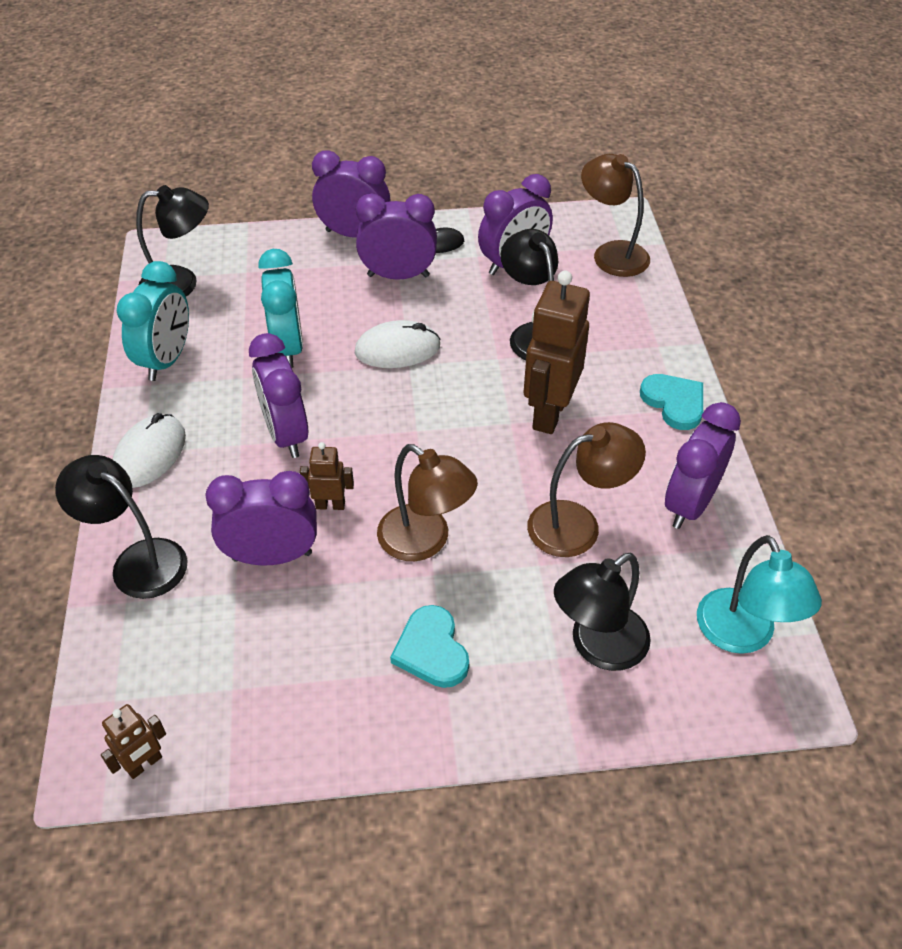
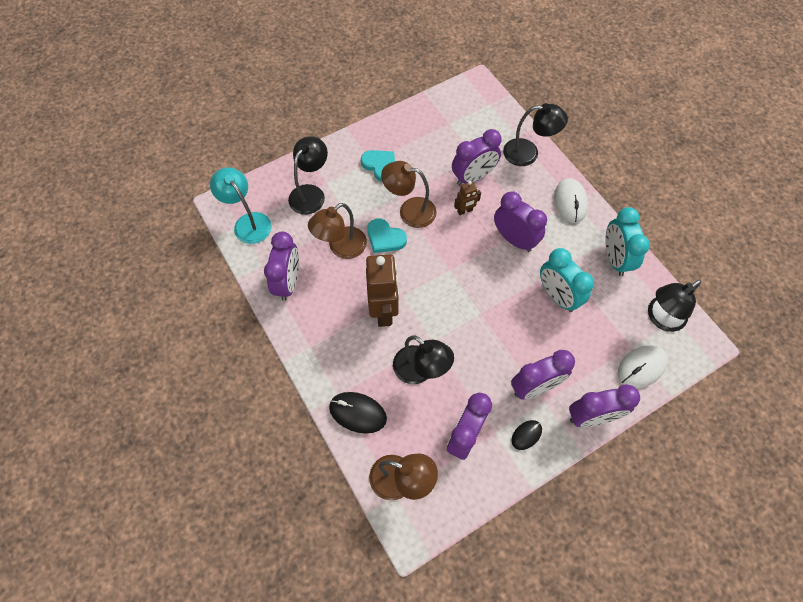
camera: 155 degrees right, 15 degrees up
brown robot [101,704,166,779] -> none
white mouse [355,320,441,368] -> white mouse moved to [617,345,668,389]
turquoise heart [640,374,703,430] -> turquoise heart moved to [367,218,407,253]
none -> black mouse [329,392,387,434]

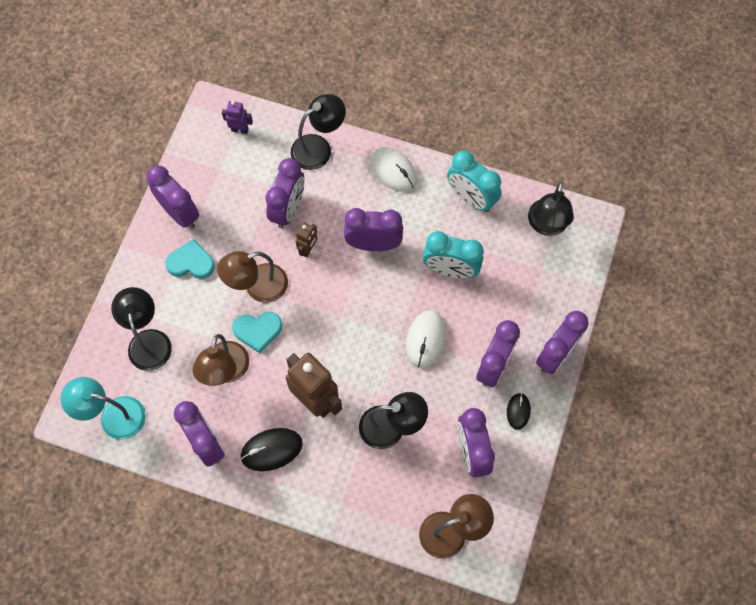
camera: 40 degrees left, 5 degrees up
black mouse [329,392,387,434] -> black mouse moved to [240,428,303,471]
white mouse [617,345,668,389] -> white mouse moved to [406,310,446,368]
none -> purple clock [147,165,199,229]
none -> purple robot [222,101,253,134]

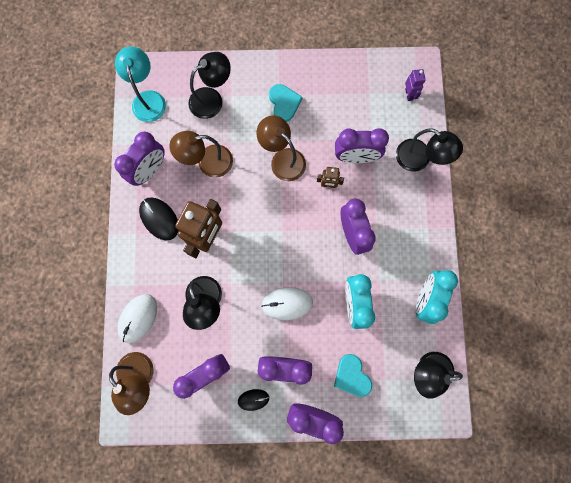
camera: 70 degrees right, 10 degrees up
purple clock [147,165,199,229] -> none
turquoise heart [232,312,282,353] -> turquoise heart moved to [334,354,372,397]
white mouse [370,147,417,192] -> white mouse moved to [118,294,157,343]

